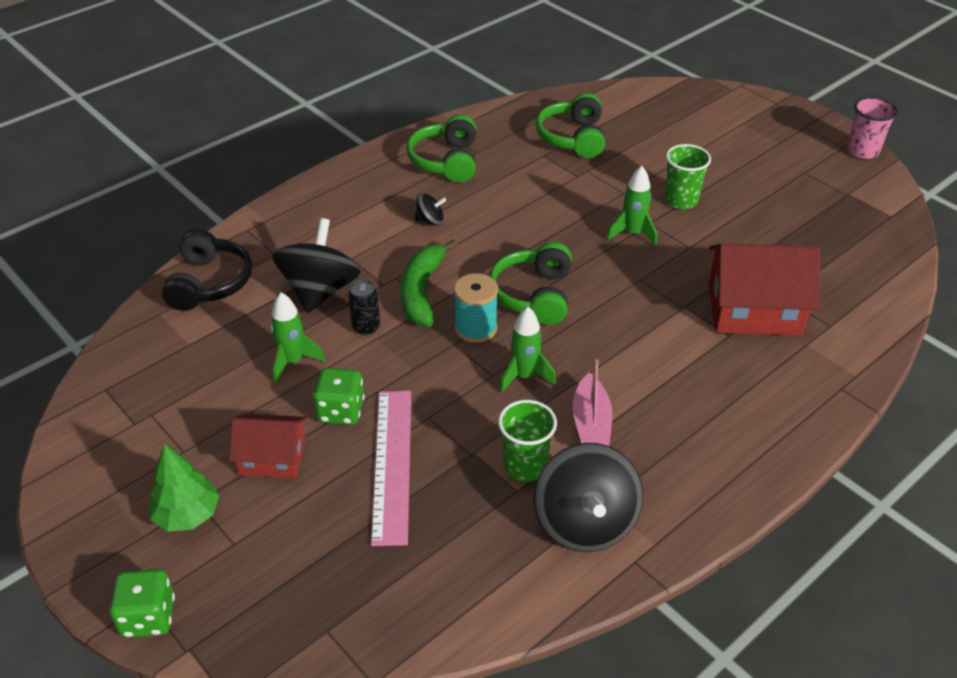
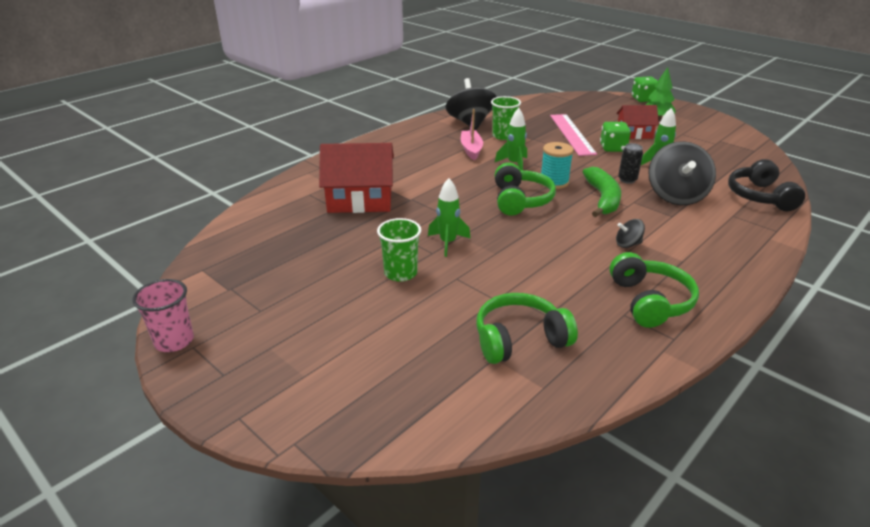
camera: 175 degrees right, 10 degrees down
green headphones [536,93,605,158] -> green headphones turned 105 degrees counterclockwise [476,293,578,364]

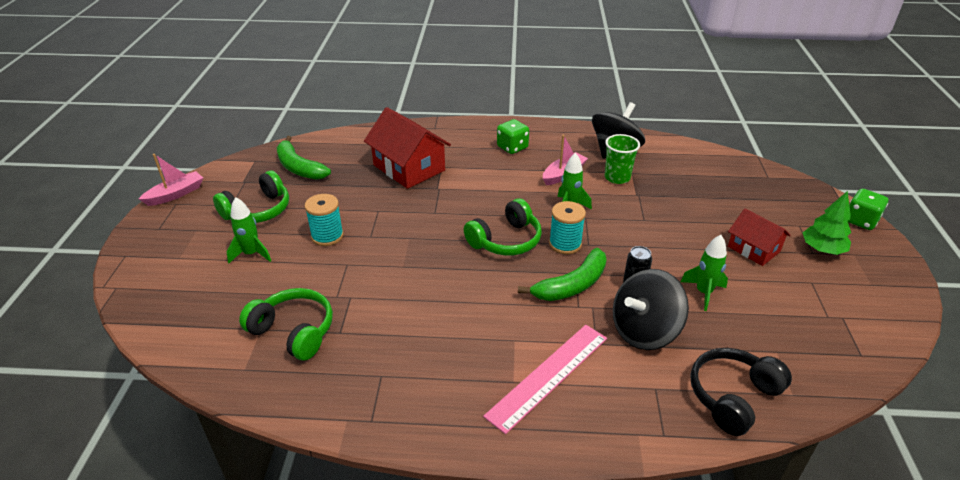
camera: 50 degrees right, 5 degrees up
pink cup [132,279,194,352] -> pink boat [139,154,203,206]
green cup [377,218,421,282] -> turquoise spool [305,194,344,246]
green rocket [428,178,471,257] -> green rocket moved to [227,197,271,264]
pink ruler [550,114,597,156] -> pink ruler moved to [483,325,607,434]
green dice [600,122,631,152] -> green dice moved to [497,119,529,154]
green headphones [610,252,699,328] -> green headphones moved to [213,171,289,223]
black spinning top [616,219,645,248] -> none
none -> green banana [276,136,331,180]

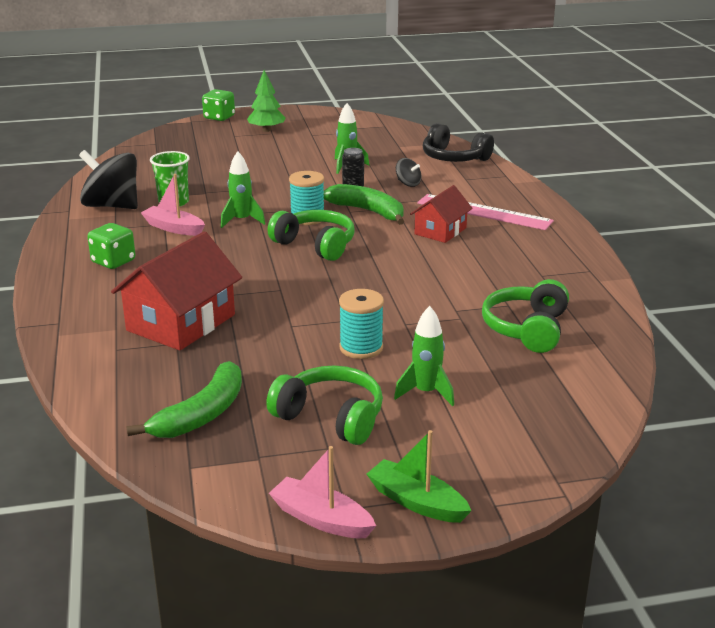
camera: 105 degrees left, 10 degrees down
black spinning top [613,269,689,350] -> black spinning top [396,158,421,187], size x0.46
red house [728,209,791,266] -> red house moved to [410,185,473,243]
none -> green boat [367,430,472,523]

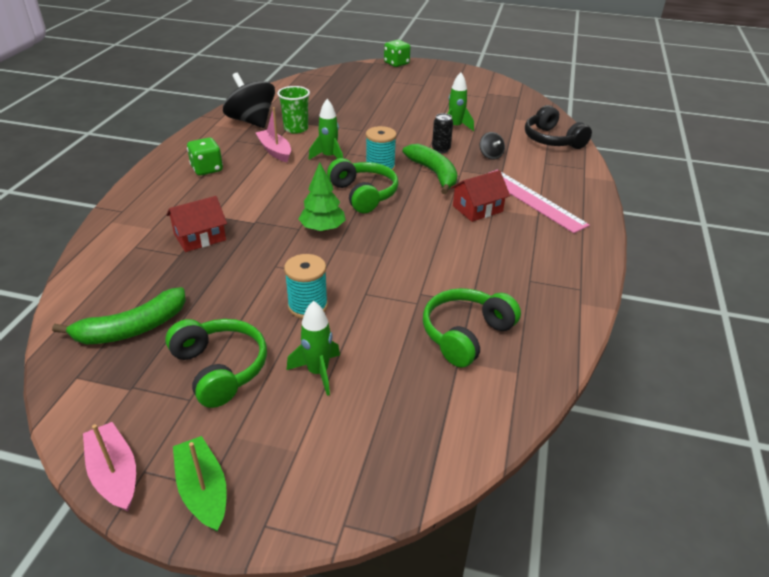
camera: 25 degrees right, 10 degrees up
red house [111,231,242,351] -> red house [166,196,227,252], size x0.60
green tree [247,70,286,132] -> green tree moved to [299,162,346,232]

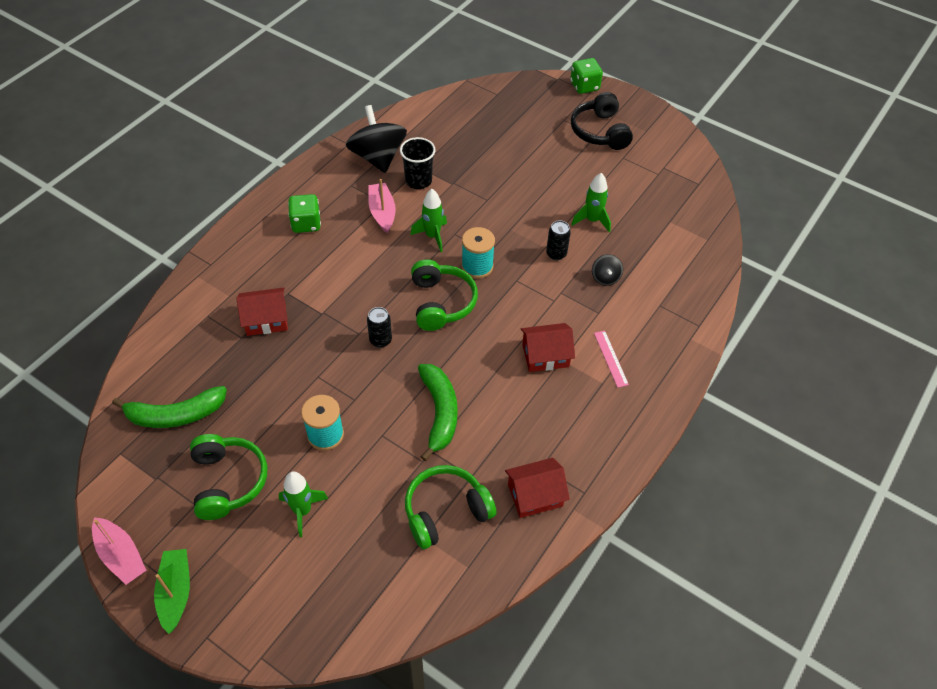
camera: 20 degrees right, 15 degrees up
pink boat [83,422,136,512] -> pink boat turned 150 degrees clockwise [92,517,147,585]
green cup [277,86,310,134] -> black cup [400,137,435,189]
green tree [299,162,346,232] -> black can [367,307,392,348]
green banana [403,144,457,194] -> green banana moved to [418,364,458,461]
pink ruler [489,170,590,233] -> pink ruler [594,331,629,388], size x0.50
black headphones [525,105,592,149] -> black headphones moved to [571,92,633,150]
none -> red house [505,458,570,518]

